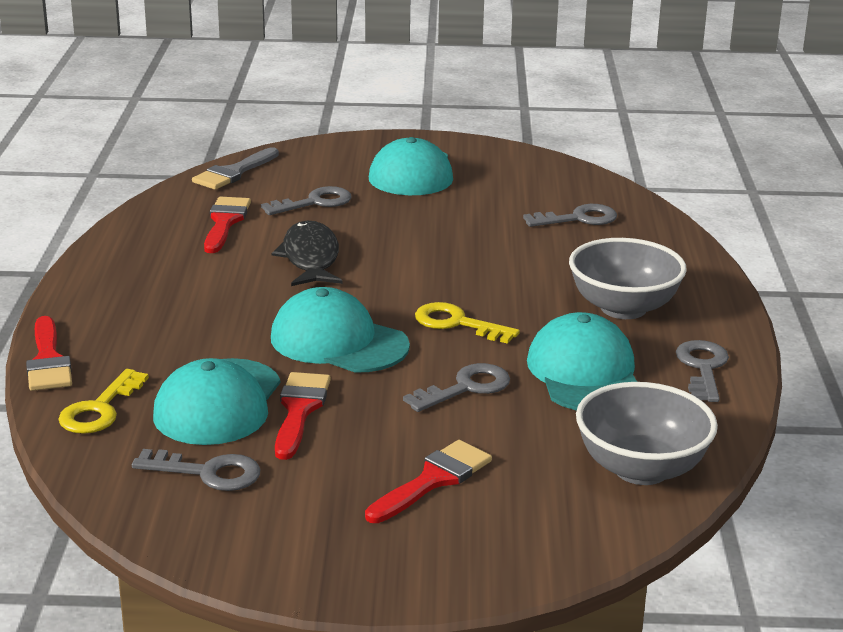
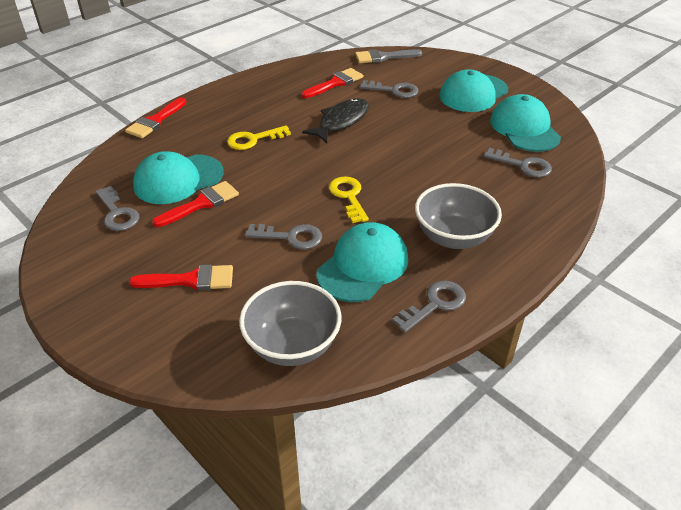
camera: 45 degrees right, 15 degrees up
yellow key [58,369,149,434] -> yellow key moved to [227,126,291,150]
turquoise cap [271,287,410,373] -> turquoise cap moved to [490,94,561,152]

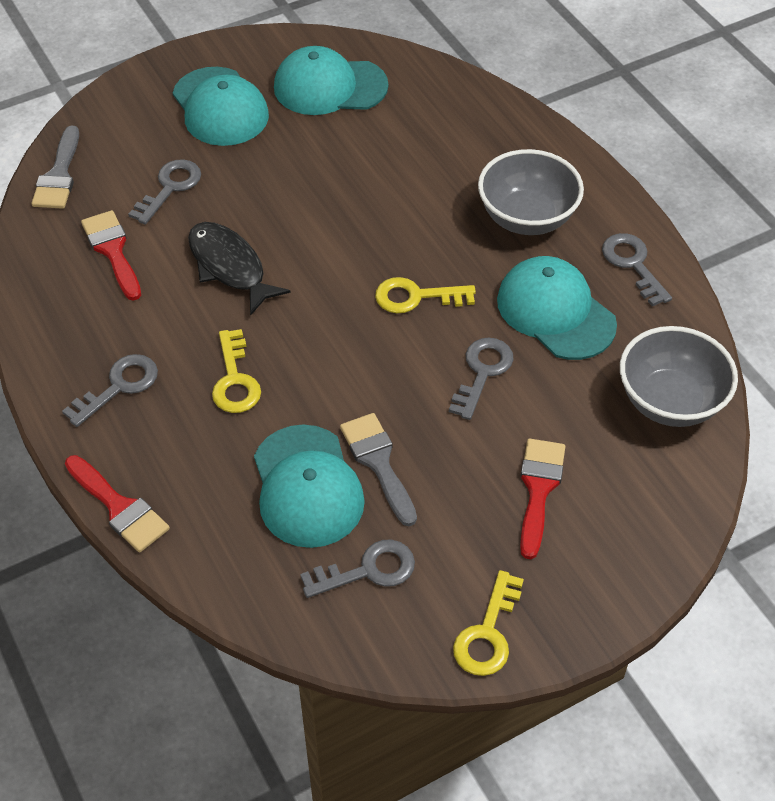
camera: 75 degrees left, 10 degrees up
red brush [152,181,239,227] -> grey brush [340,413,417,526]
grey key [484,148,552,177] -> grey key moved to [62,354,158,427]
none -> yellow key [453,570,524,676]

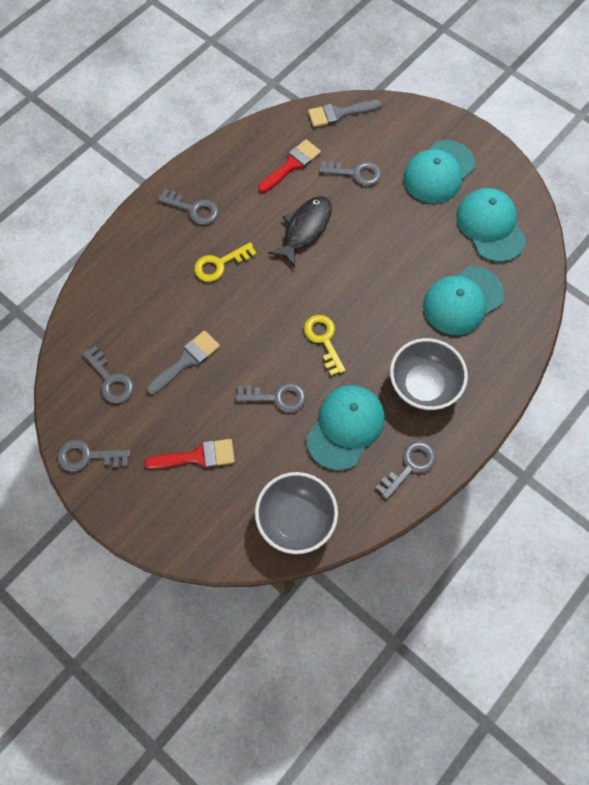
camera: 70 degrees right, 15 degrees up
red brush [65,455,170,552] -> none
turquoise cap [254,425,365,548] -> turquoise cap moved to [423,266,504,335]
yellow key [453,570,524,676] -> grey key [57,440,130,472]

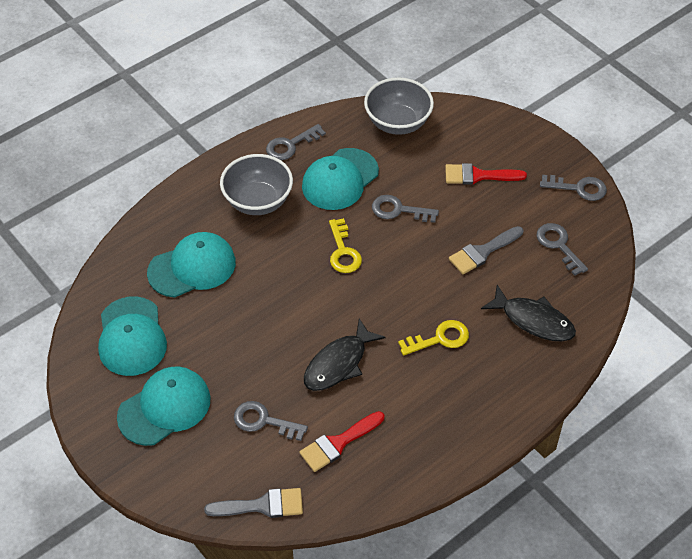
camera: 170 degrees left, 15 degrees down
grey key [158,189,219,225] -> none
none -> black fish [481,285,576,342]

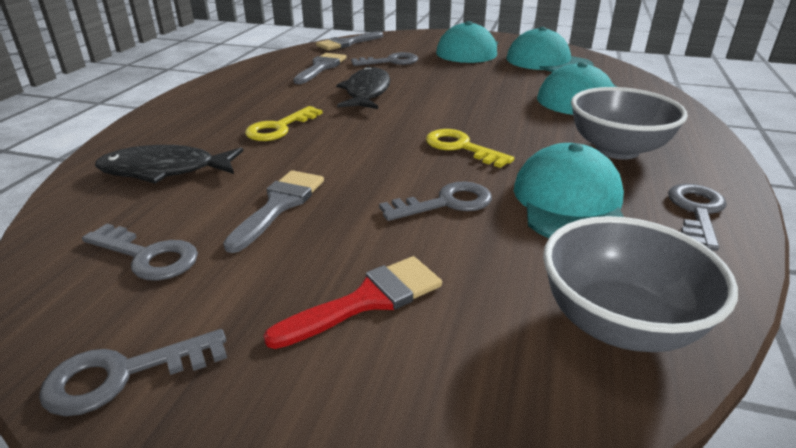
camera: 145 degrees right, 20 degrees down
red brush [299,411,384,472] -> grey brush [293,53,346,84]

